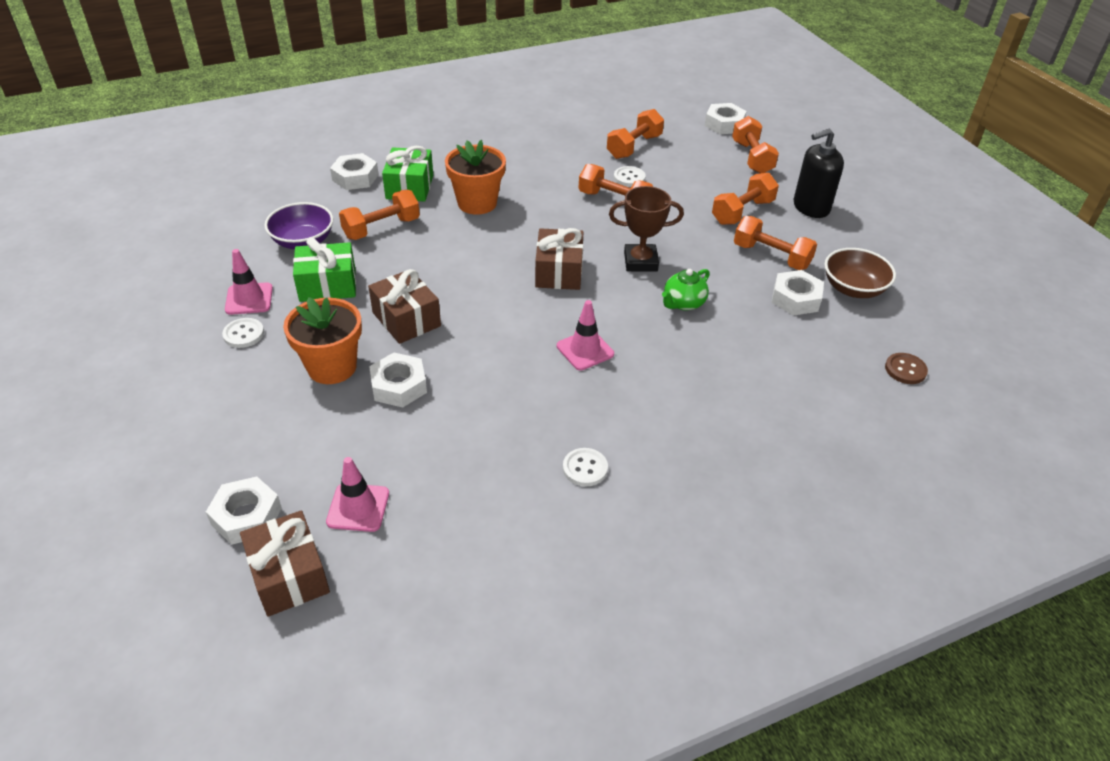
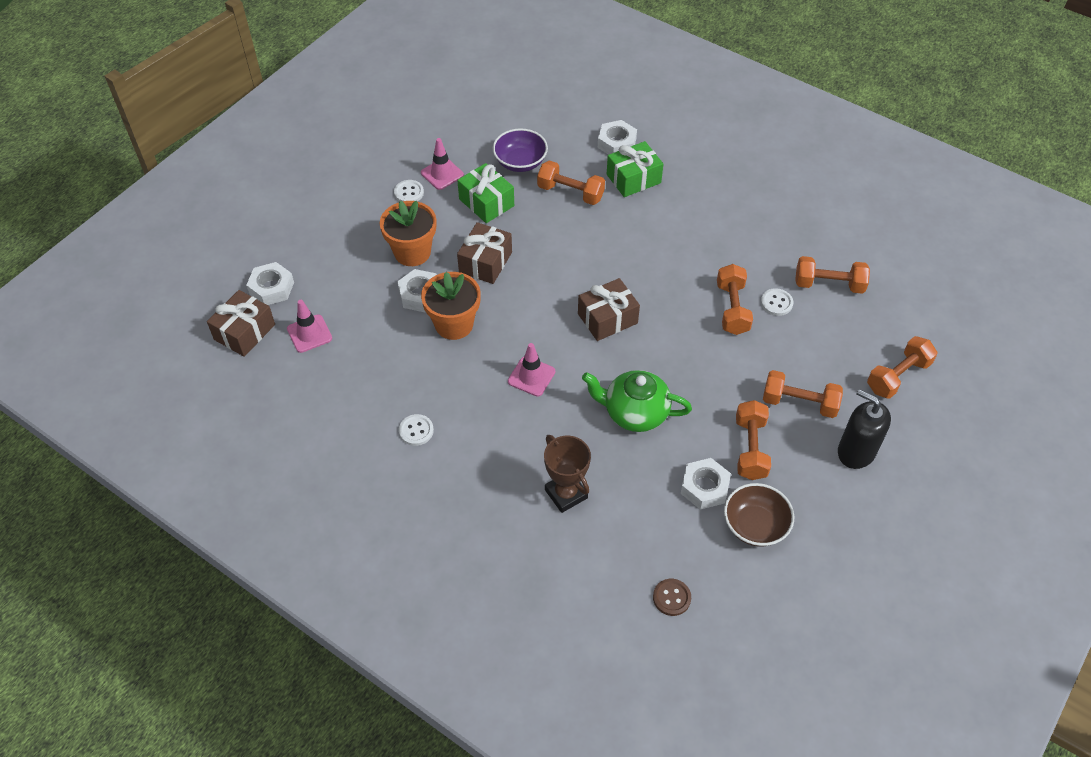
camera: 60 degrees right, 10 degrees up
orange flower pot [445,140,506,215] -> orange flower pot moved to [421,272,481,340]
brown trophy [609,186,684,272] -> brown trophy moved to [544,435,591,513]
green teapot [662,269,710,311] -> green teapot [582,370,692,432], size x1.62
white nut [704,103,747,134] -> none

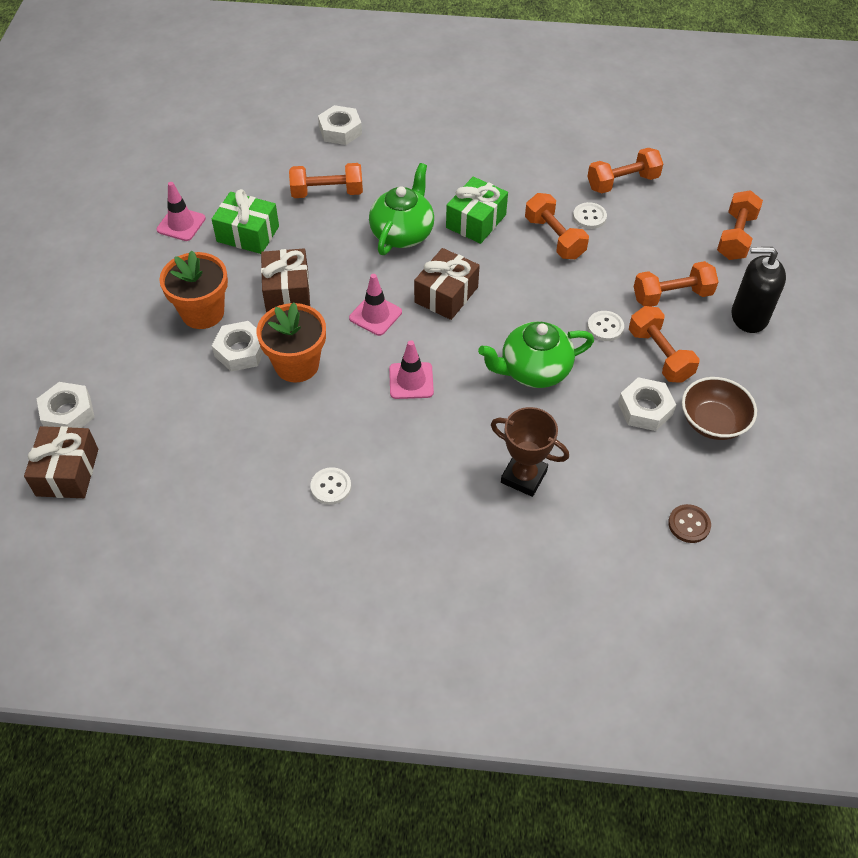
camera: 30 degrees left, 0 degrees up
pink traffic cone [287,300,332,353] -> pink traffic cone moved to [349,274,402,336]
white button [394,180,424,202] -> white button moved to [587,311,624,341]
purple bowl [493,128,548,172] -> none
green gift [607,141,663,197] -> green gift moved to [446,177,508,244]
none -> green teapot [369,163,434,255]

